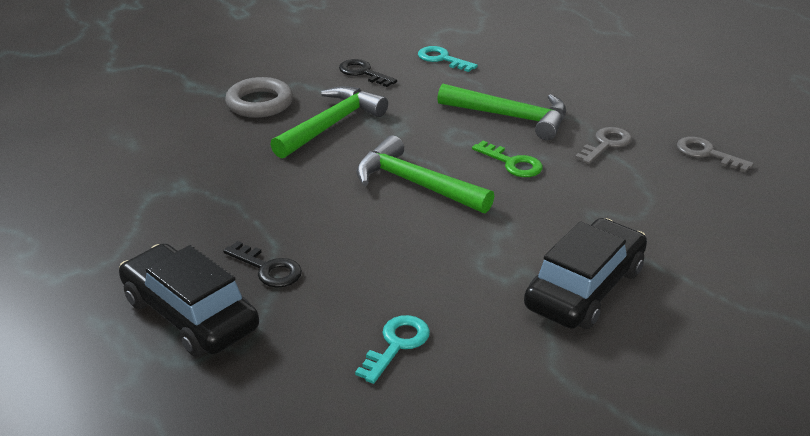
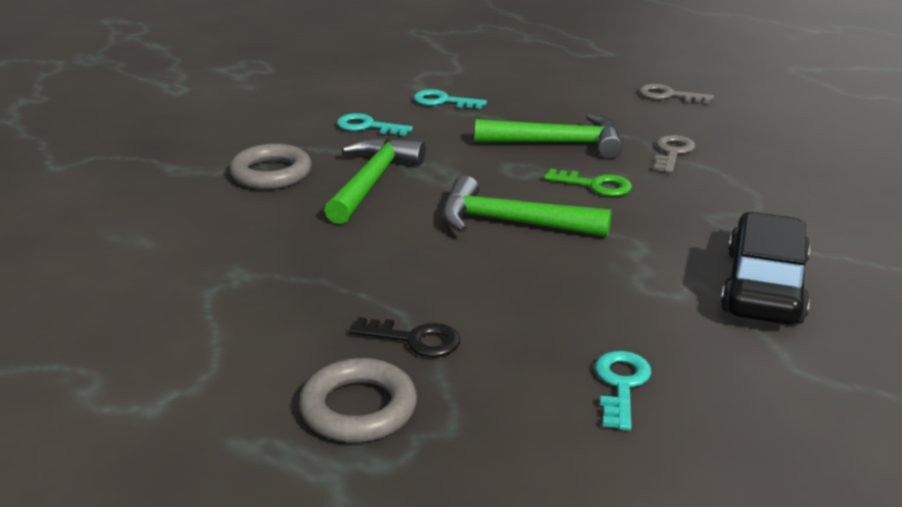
camera: 20 degrees left, 5 degrees down
black car [119,243,259,357] -> grey ring [299,358,417,443]
black key [339,59,397,87] -> turquoise key [337,113,413,136]
grey key [677,136,754,173] -> grey key moved to [639,84,714,103]

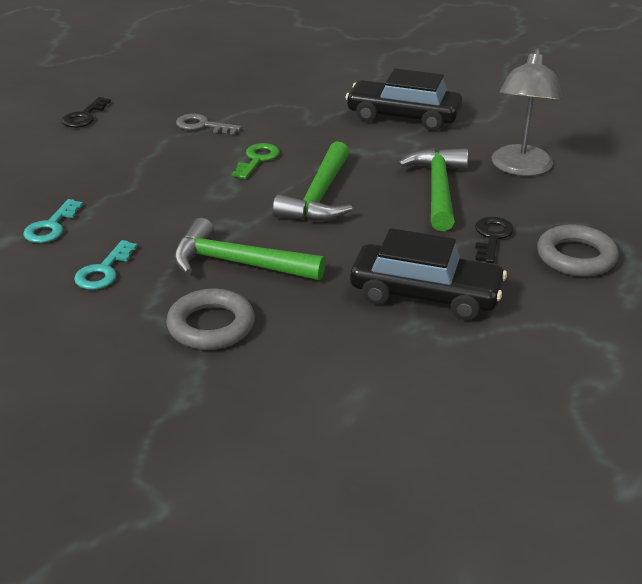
camera: 90 degrees left, 5 degrees up
green hammer [475,114,623,159] -> green hammer moved to [398,148,468,231]
turquoise key [595,351,651,430] -> grey lamp [492,48,562,176]
grey key [639,84,714,103] -> black key [61,97,111,128]
none -> black car [350,228,507,320]

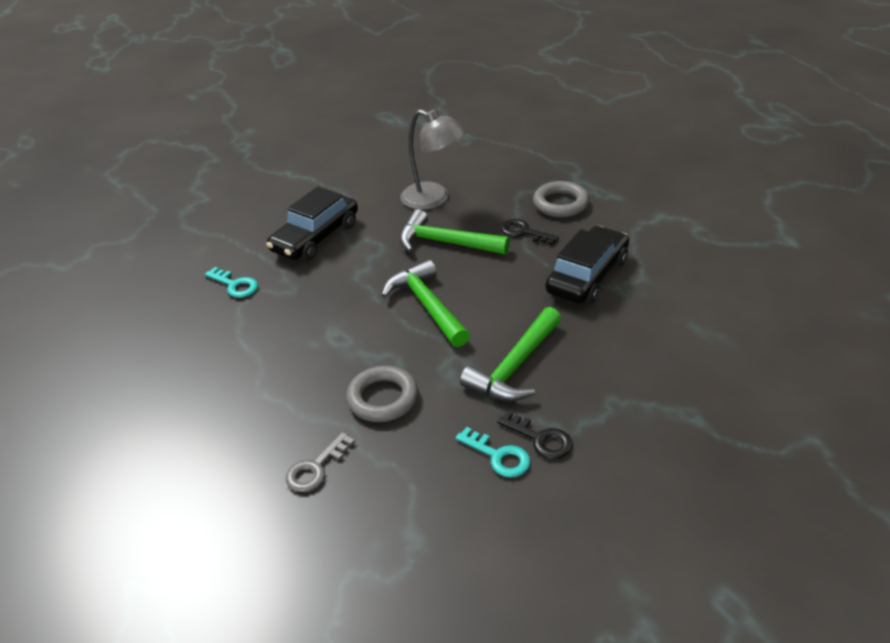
camera: 70 degrees left, 5 degrees up
turquoise key [23,199,83,243] -> turquoise key moved to [205,267,258,298]
black key [61,97,111,128] -> black key moved to [497,411,573,459]
grey ring [166,289,255,350] -> grey ring moved to [346,366,418,422]
grey key [176,114,242,135] -> grey key moved to [286,432,355,492]
green key [232,143,280,179] -> none
green hammer [273,142,352,222] -> green hammer turned 150 degrees counterclockwise [381,260,470,347]

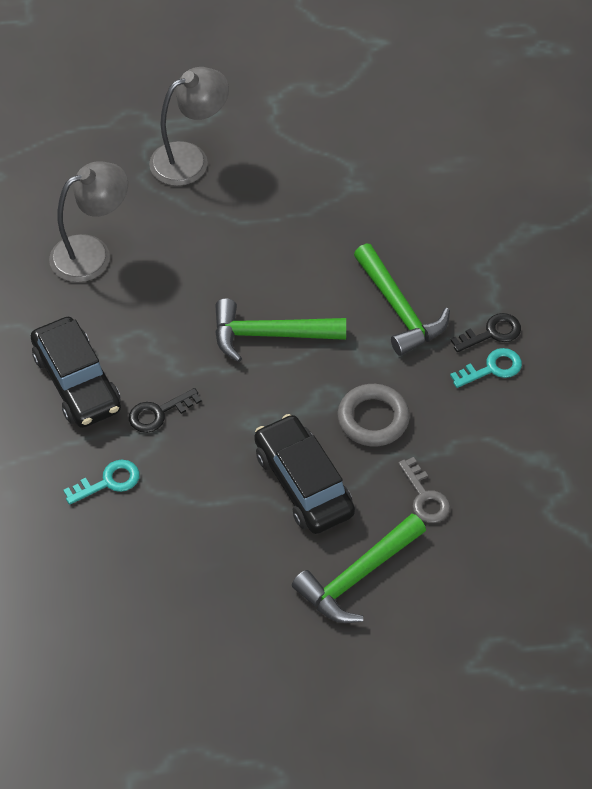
camera: 65 degrees left, 15 degrees up
green hammer [400,209,510,254] -> green hammer moved to [292,513,426,623]
black key [500,219,559,245] -> black key moved to [129,388,202,433]
grey ring [533,181,589,217] -> grey lamp [149,67,229,186]
black car [546,226,629,304] -> black car moved to [254,414,355,534]

